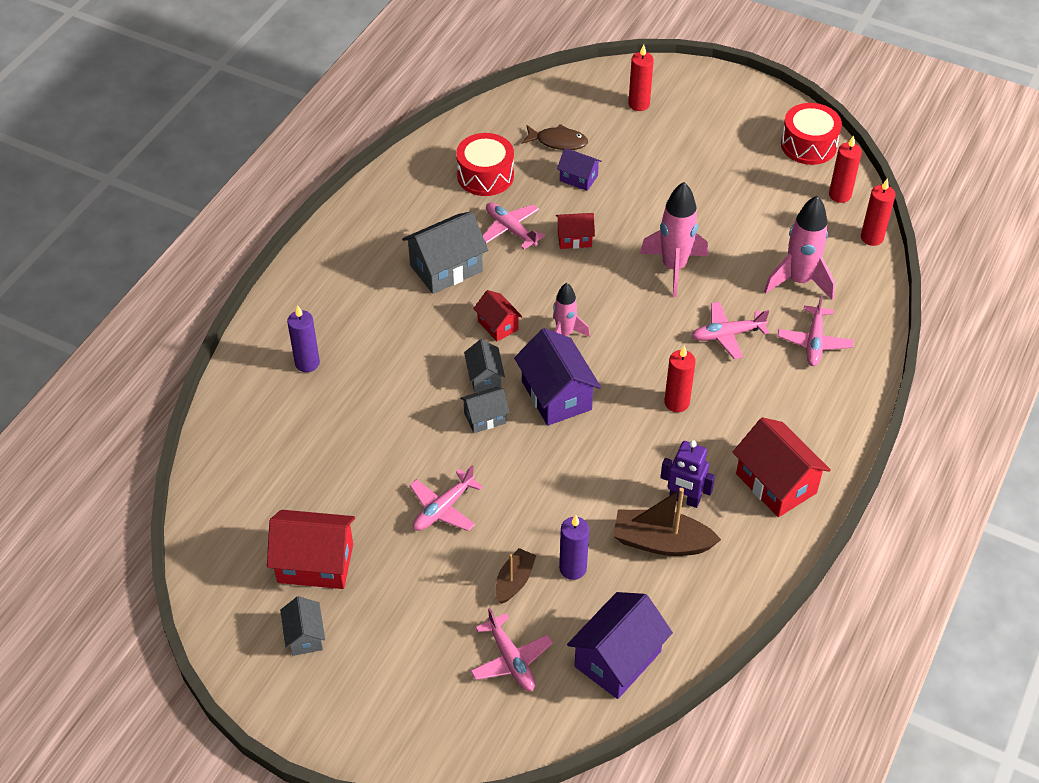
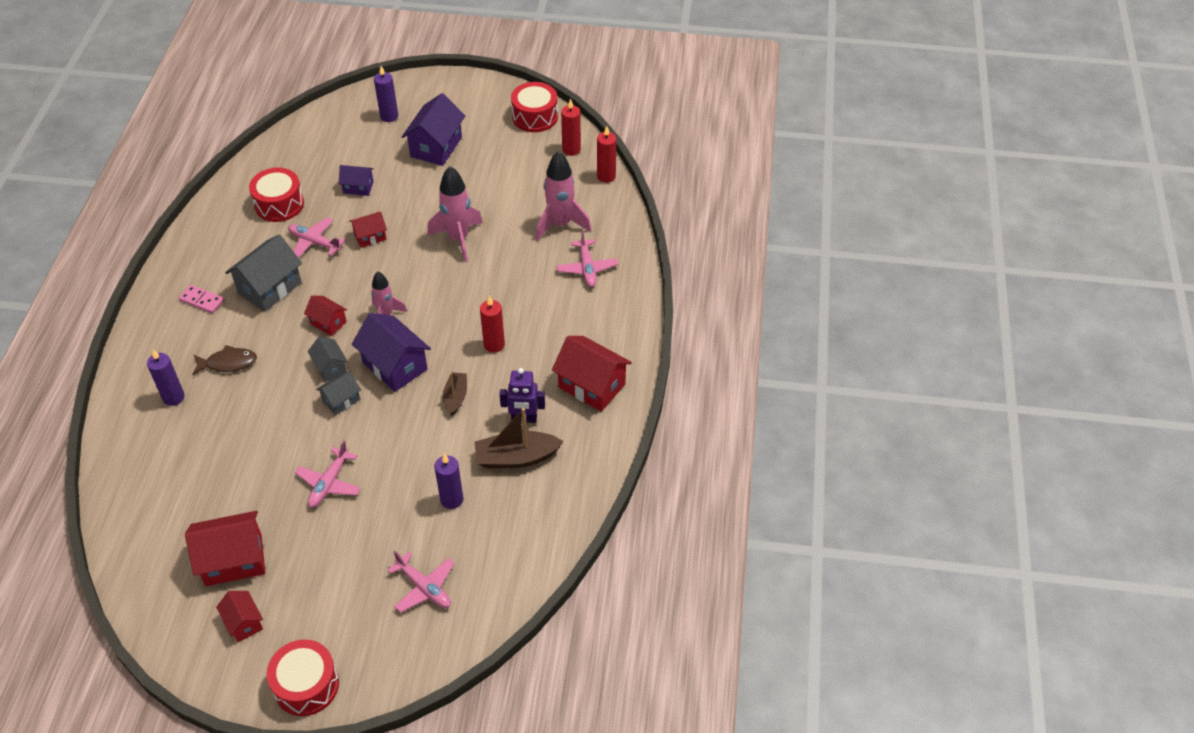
camera: 20 degrees left, 0 degrees up
grey house [280,596,325,656] -> red house [216,591,263,642]
brown boat [496,548,536,604] -> brown boat moved to [443,372,467,415]
brown fish [521,124,588,150] -> brown fish moved to [192,345,257,375]
purple house [567,592,673,699] -> purple house moved to [402,93,465,166]
red candle [628,44,654,111] -> purple candle [374,66,398,122]
pink plane [691,302,769,359] -> none
none -> pink domino [179,285,224,314]
none -> red drum [267,639,339,716]

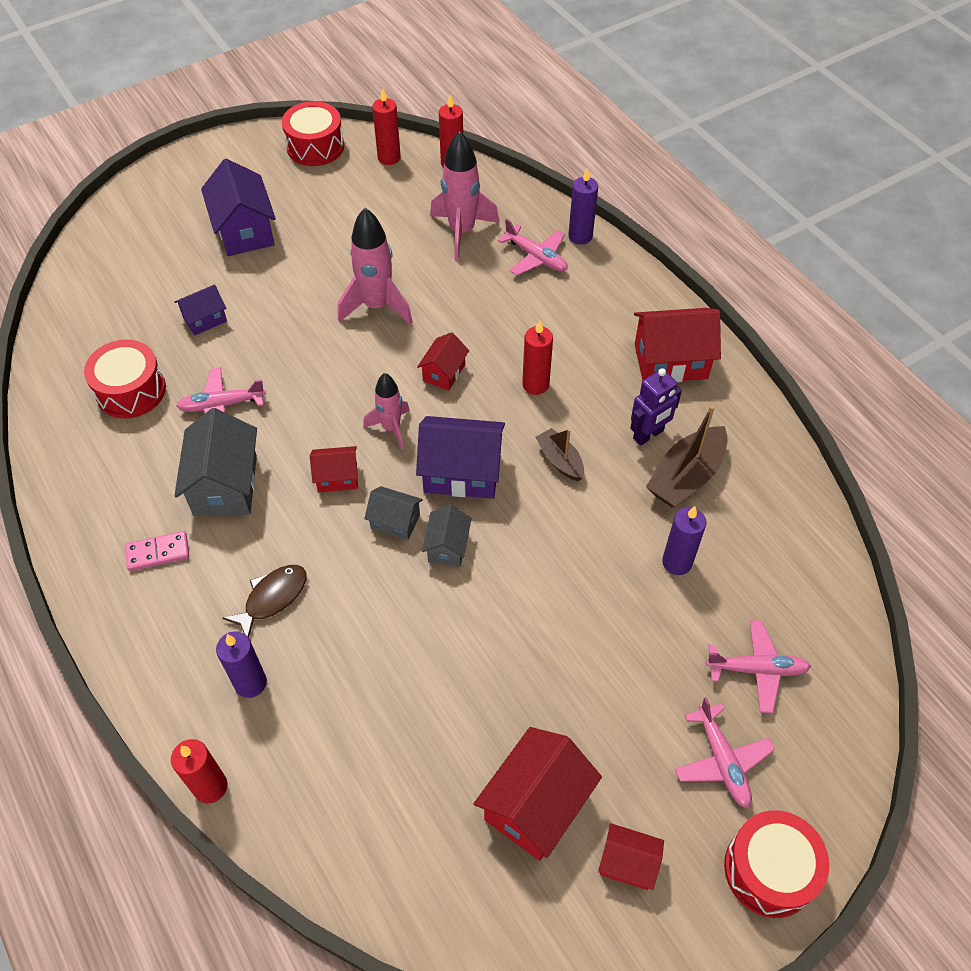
camera: 40 degrees left, 5 degrees up
pink plane [295,441,361,508] -> pink plane moved to [675,697,775,808]
red house [349,211,387,248] -> red house moved to [417,332,469,391]
purple candle [374,66,398,122] -> purple candle moved to [568,168,598,245]
none -> red candle [171,739,228,804]

